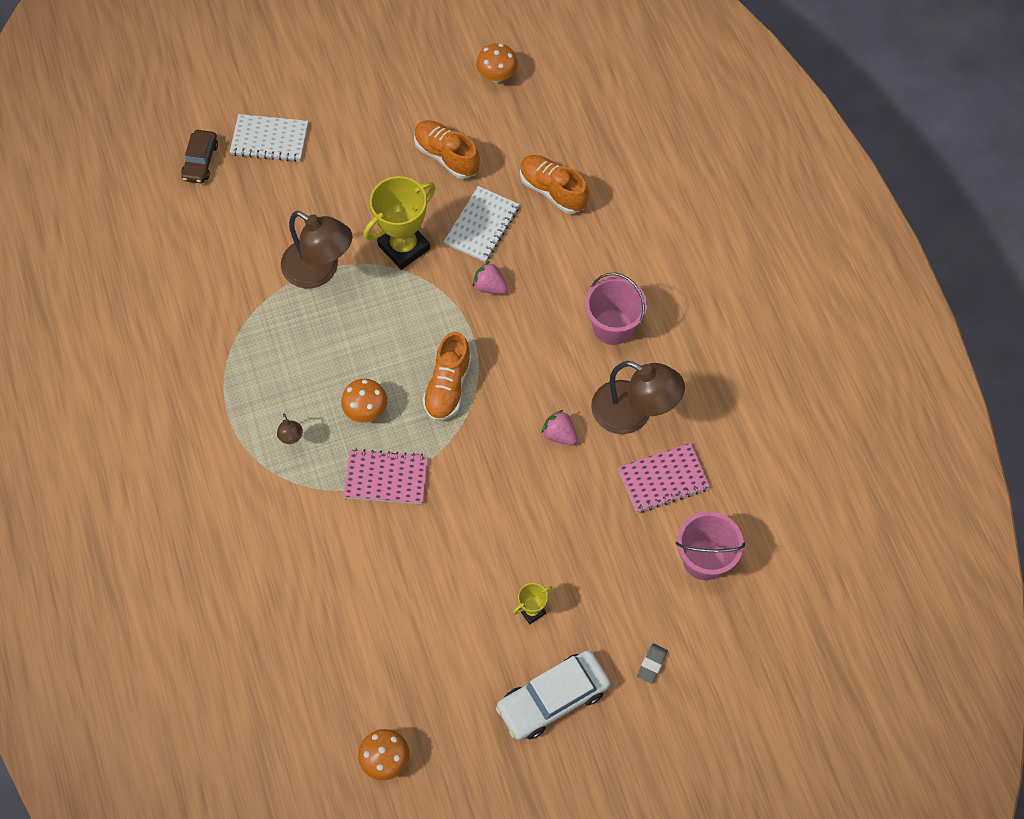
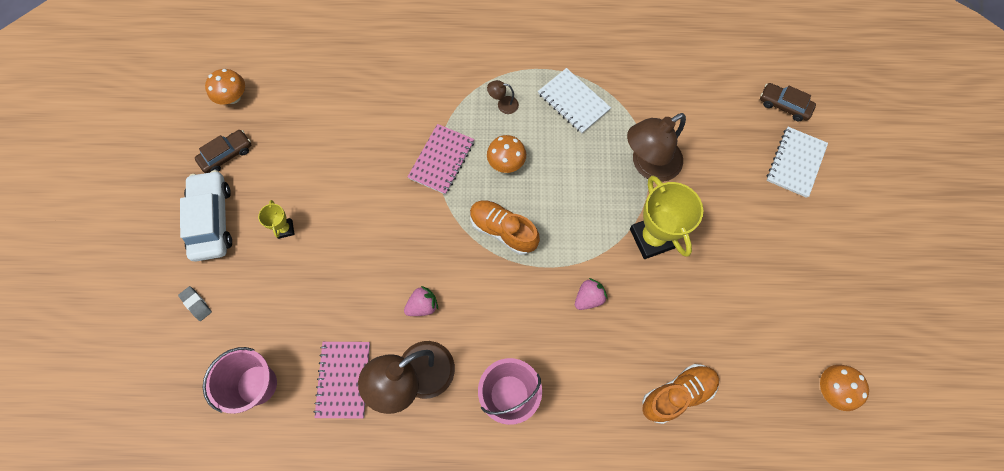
camera: 110 degrees right, 5 degrees up
orange shoe [414,120,480,179] -> none
white notebook [444,186,520,262] -> white notebook moved to [538,68,611,133]
none -> brown car [195,130,251,173]

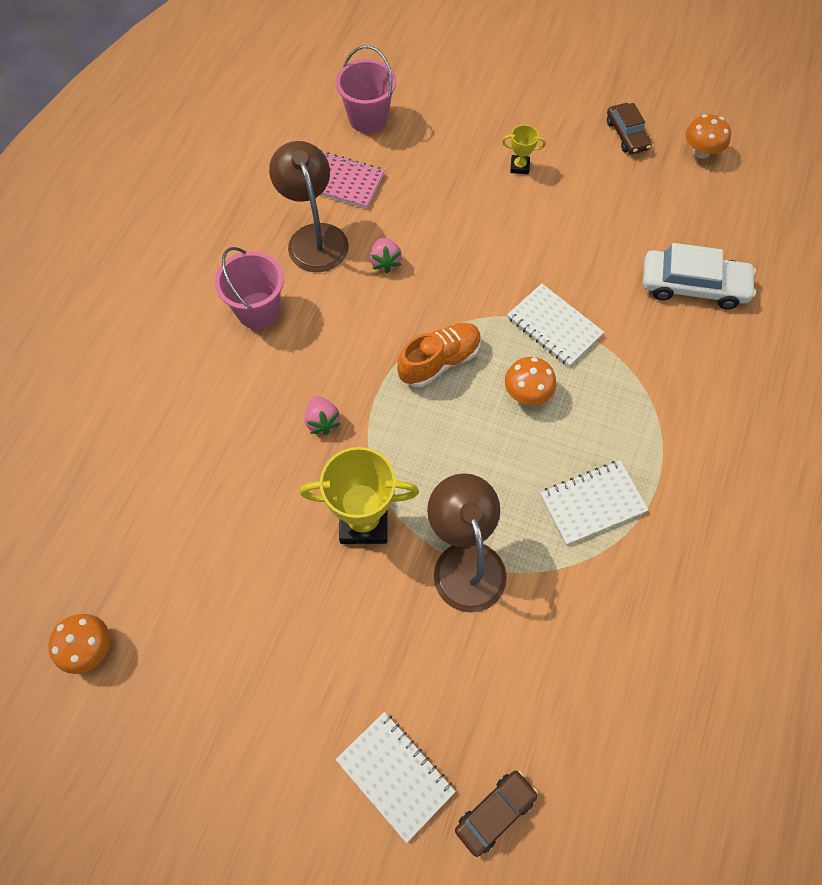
camera: 110 degrees right, 5 degrees down
grey eraser [178,286,212,321] -> none
white car [180,170,232,261] -> white car moved to [643,243,756,309]
pink notebook [408,124,475,195] -> white notebook [507,284,604,367]
brown lamp [487,80,519,114] -> none
orange shoe [642,364,719,424] -> none

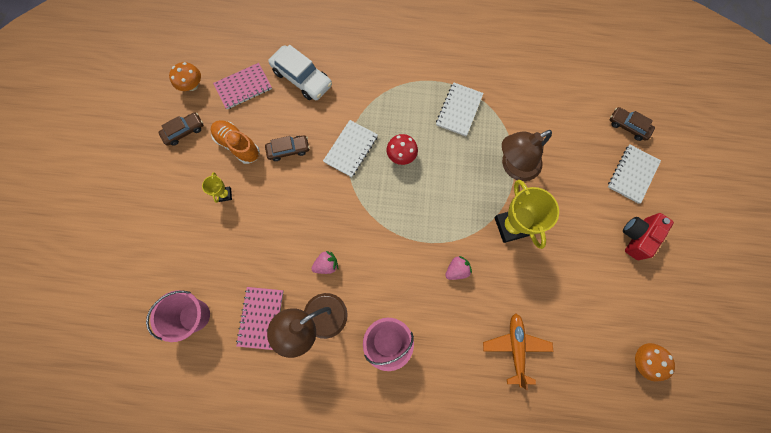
camera: 105 degrees left, 10 degrees up
orange shoe [397,323,481,387] -> orange shoe moved to [211,120,260,164]
orange mushroom [505,357,556,405] -> red mushroom [386,134,418,165]
white notebook [540,460,648,545] -> white notebook turned 60 degrees clockwise [436,82,484,136]
white car [643,243,756,309] -> white car turned 135 degrees clockwise [268,45,332,100]
none -> pink notebook [213,63,272,109]
none -> brown car [265,135,310,161]
none -> orange plane [483,314,553,390]
none -> red camera [623,213,674,260]

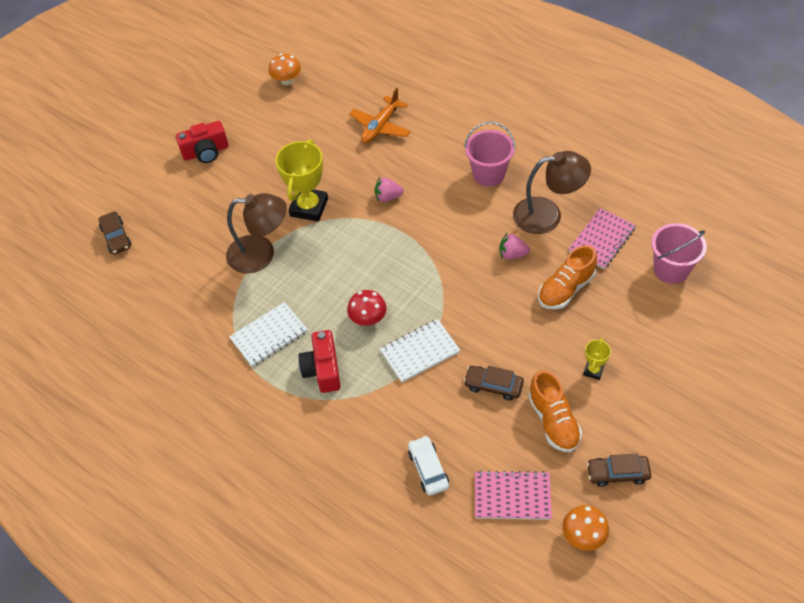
camera: 145 degrees left, 20 degrees down
white car [268,45,332,100] -> white car [408,436,449,496], size x0.62
white notebook [608,144,661,204] -> none
none -> red camera [299,330,341,393]
none -> orange shoe [538,245,597,309]

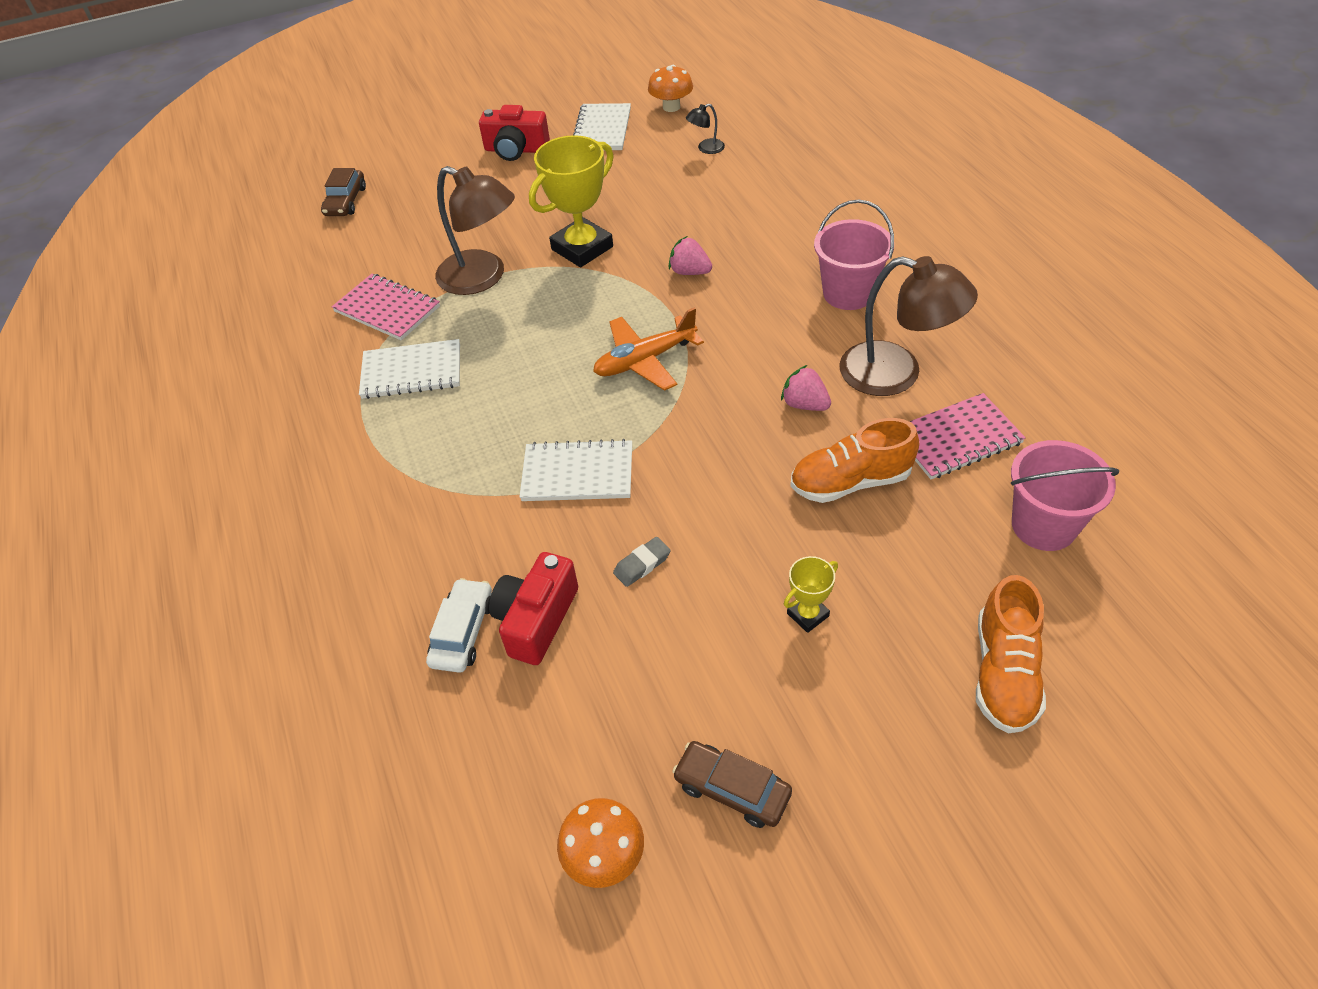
camera: 30 degrees right, 5 degrees down
red camera [299,330,341,393] -> red camera moved to [489,552,578,665]
red mushroom [347,290,387,326] -> none
orange plane [349,88,411,143] -> orange plane moved to [593,307,704,391]
brown car [463,366,524,400] -> grey eraser [613,537,671,587]
pink notebook [475,470,552,520] -> pink notebook moved to [332,274,440,341]
orange shoe [528,370,582,452] -> orange shoe moved to [976,575,1046,733]
none -> white notebook [573,103,631,150]
none -> black lamp [686,104,725,154]

